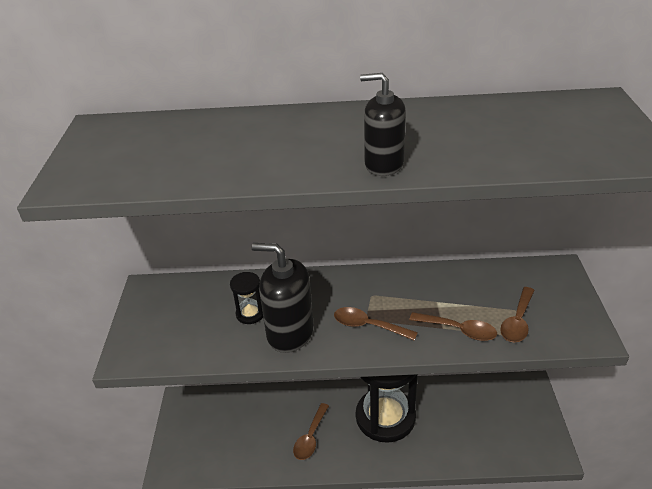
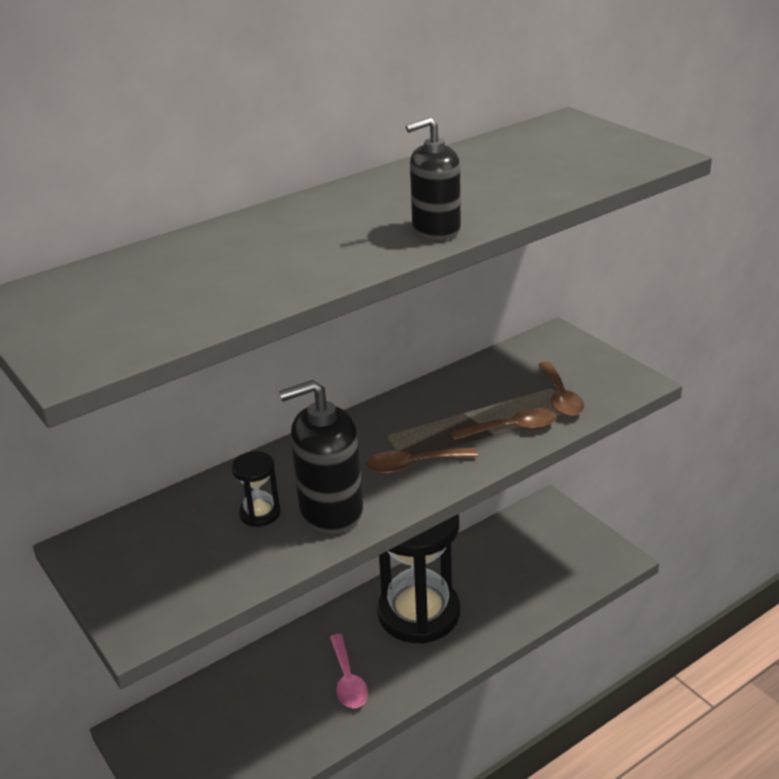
camera: 35 degrees left, 5 degrees down
brown spoon [293,403,329,460] -> pink spoon [330,634,368,708]

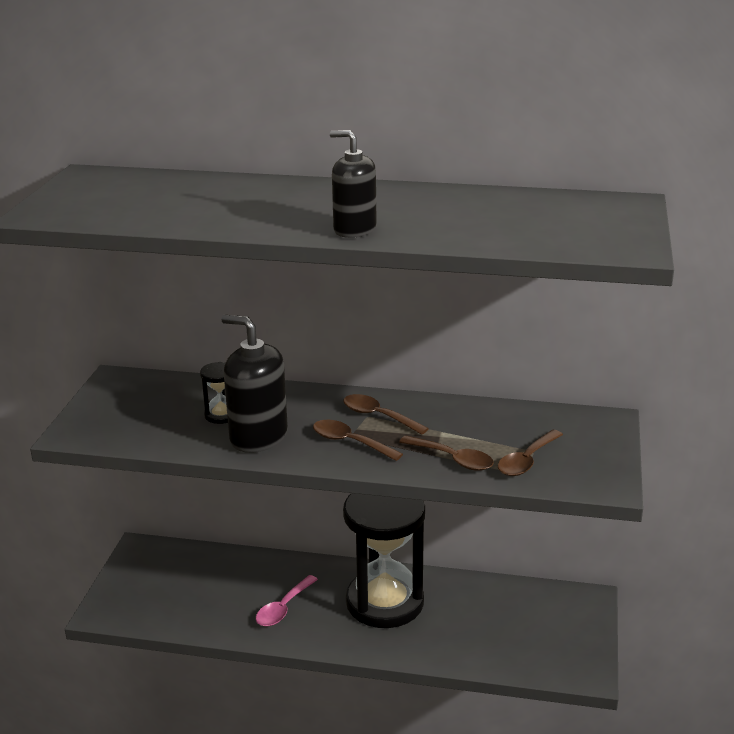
camera: 45 degrees right, 5 degrees down
none -> brown spoon [343,394,429,435]

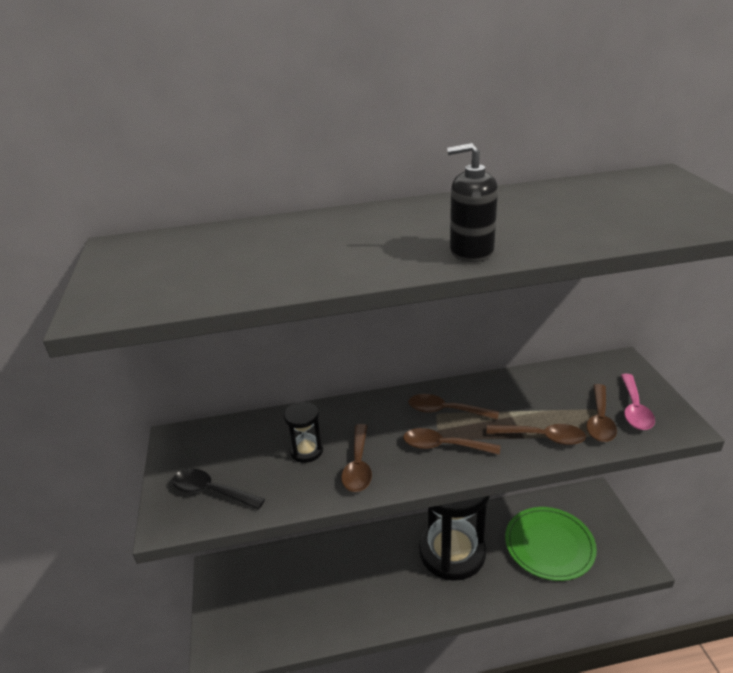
camera: 20 degrees left, 5 degrees up
black soap dispenser [221,315,288,453] -> brown spoon [341,424,372,492]
pink spoon [256,575,318,626] -> pink spoon moved to [621,374,655,430]
none -> black spoon [172,469,265,509]
none -> green plate [505,507,597,581]

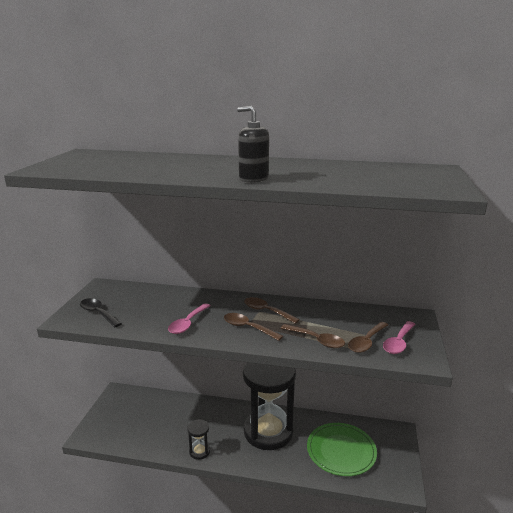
camera: 20 degrees right, 10 degrees down
black hourglass [284,402,323,463] -> black hourglass moved to [187,419,210,460]
brown spoon [341,424,372,492] -> pink spoon [168,303,210,334]

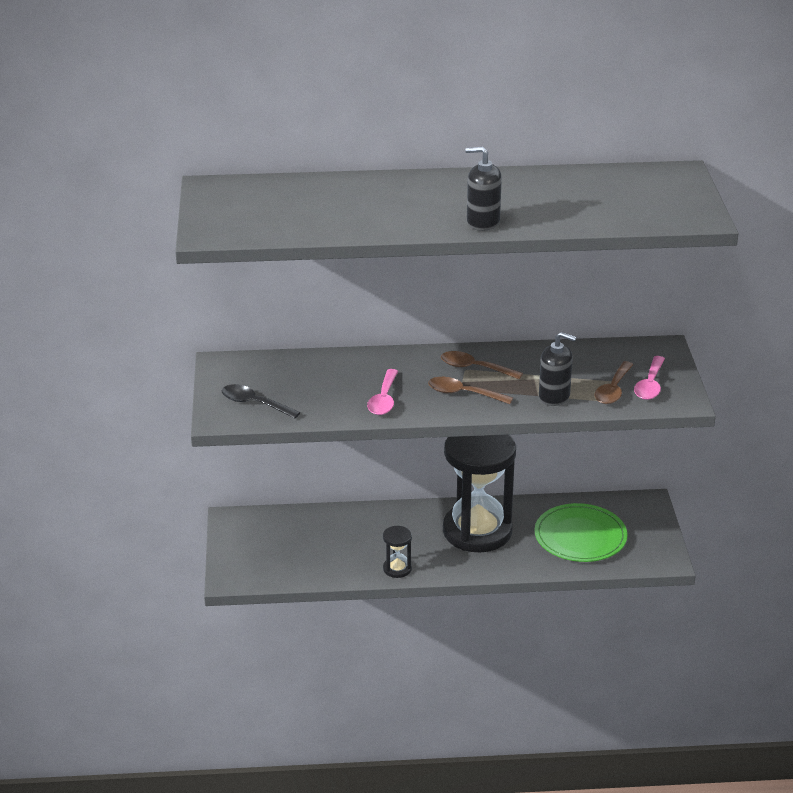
camera: 15 degrees left, 10 degrees up
brown spoon [281,324,345,348] -> black soap dispenser [539,332,577,406]

